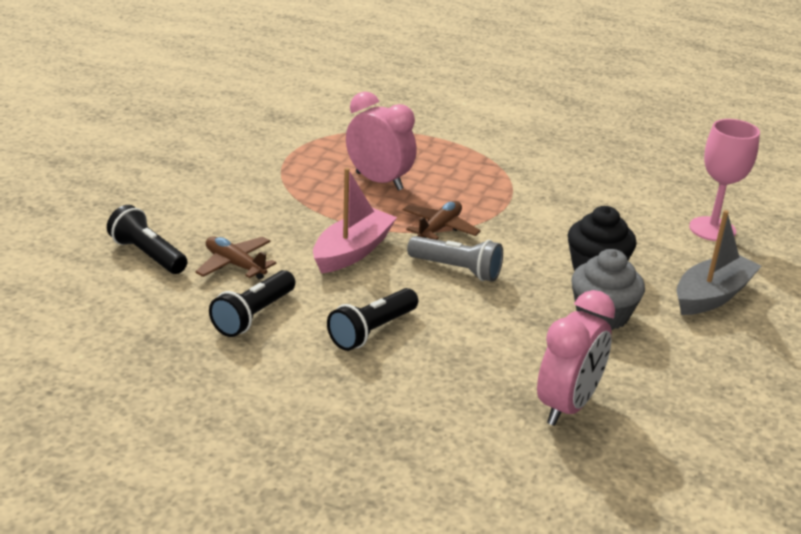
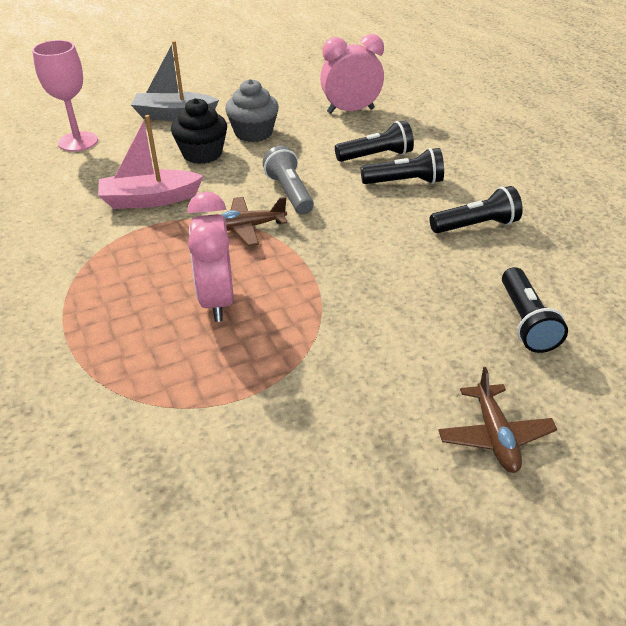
camera: 135 degrees left, 10 degrees up
brown plane [195,237,276,280] -> brown plane moved to [438,367,557,473]
pink boat [313,168,397,273] -> pink boat moved to [98,115,203,209]
none -> black flashlight [335,120,414,162]

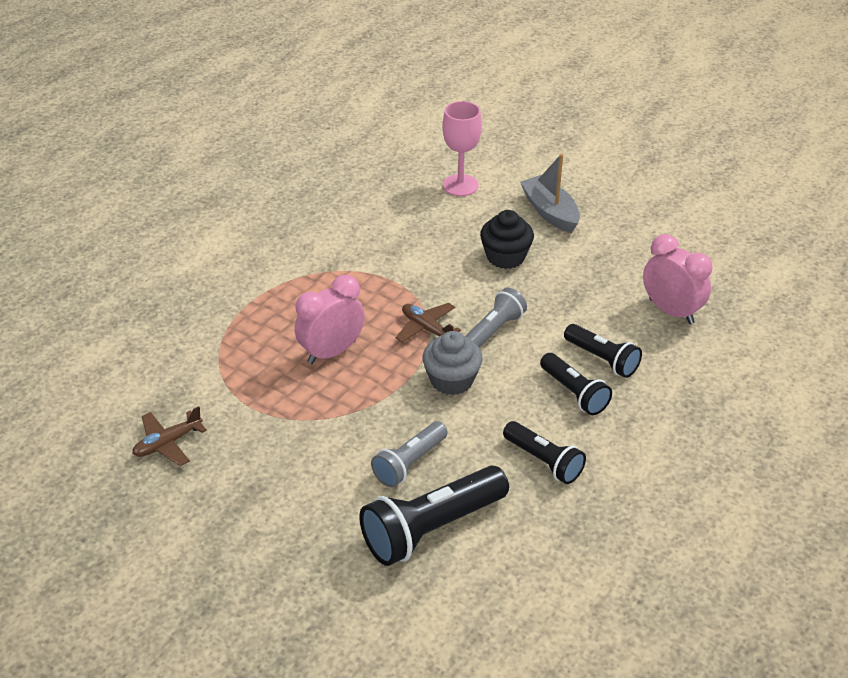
camera: 60 degrees right, 0 degrees up
pink boat [98,115,203,209] -> none
grey cupcake [225,79,279,142] -> grey cupcake moved to [422,331,483,395]
brown plane [438,367,557,473] -> brown plane moved to [132,406,207,466]
black flashlight [502,267,568,353] -> black flashlight [359,465,509,566], size x1.65
none -> grey flashlight [371,421,448,487]

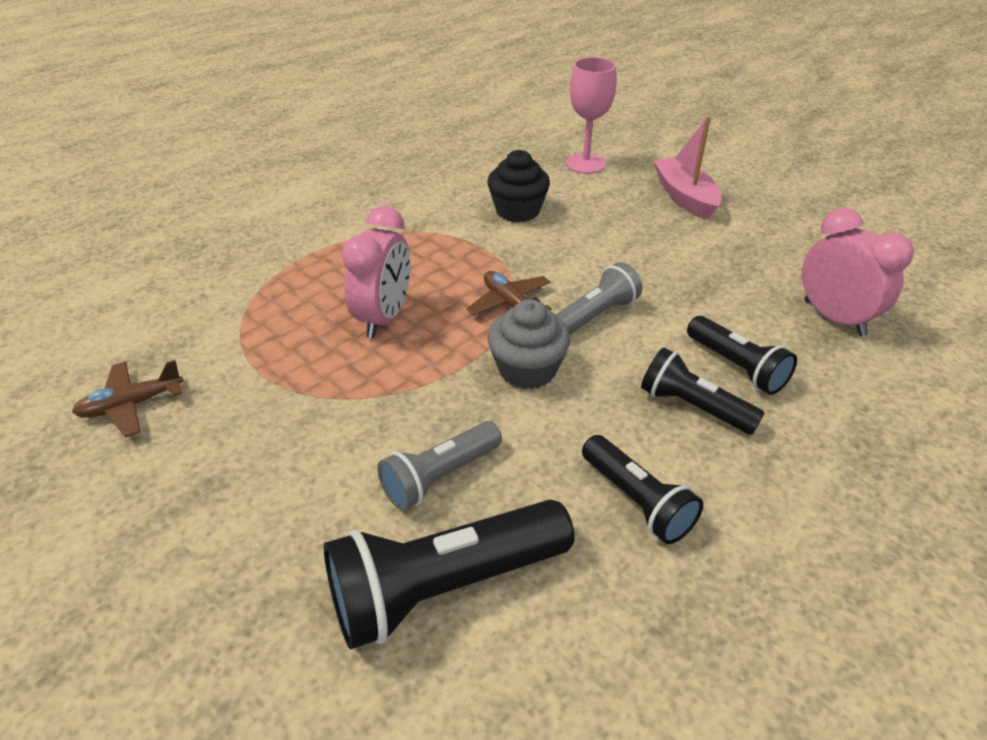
camera: 10 degrees right, 0 degrees up
pink clock [295,275,365,364] -> pink clock turned 135 degrees clockwise [341,206,410,338]
black cupcake [480,210,534,269] -> black cupcake moved to [487,150,550,222]
grey boat [520,154,580,233] -> pink boat [654,117,722,220]
black flashlight [540,353,612,415] -> black flashlight turned 150 degrees clockwise [641,348,765,435]

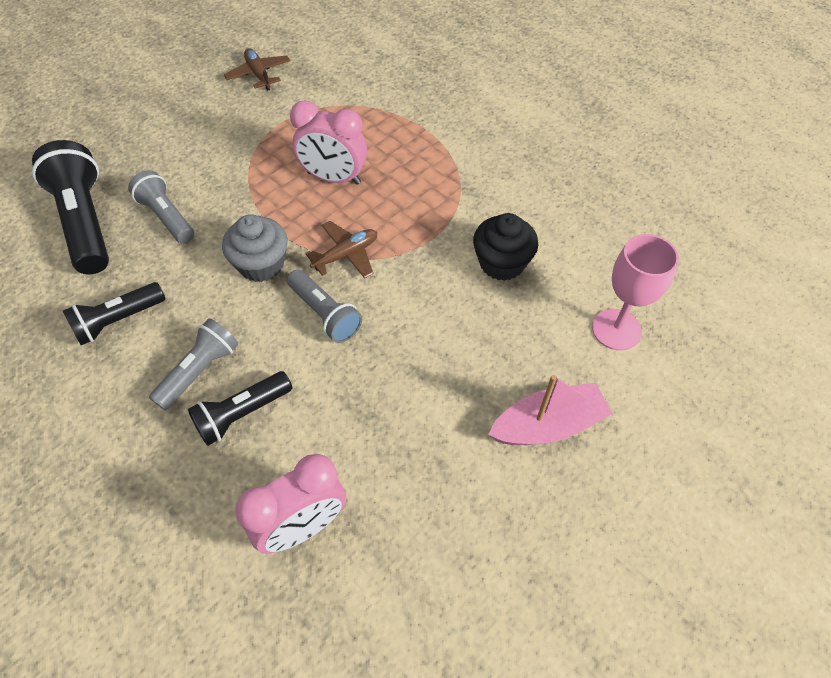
camera: 90 degrees right, 15 degrees up
black flashlight [641,348,765,435] -> grey flashlight [149,318,238,410]

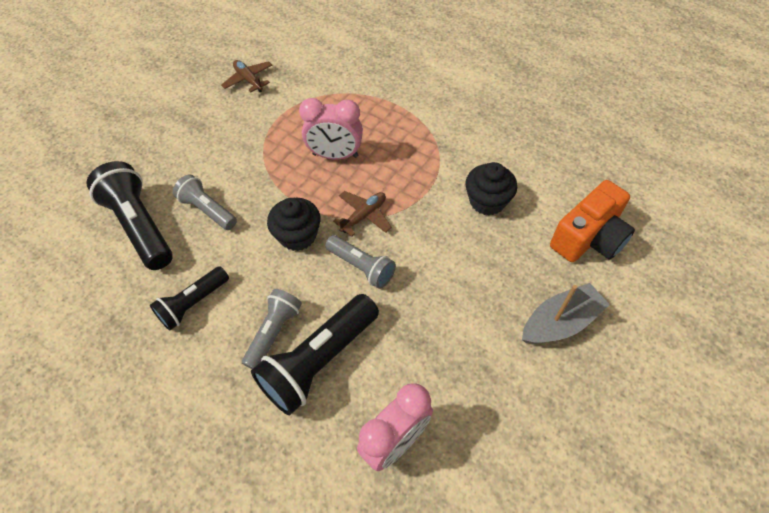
camera: 10 degrees left, 0 degrees up
black flashlight [188,371,292,446] -> black flashlight [251,294,379,415], size x1.65
grey cupcake [222,214,288,282] -> black cupcake [267,198,320,251]
pink boat [488,375,613,445] -> grey boat [522,283,610,344]
pink goblet [592,234,679,351] -> orange camera [550,180,635,262]

